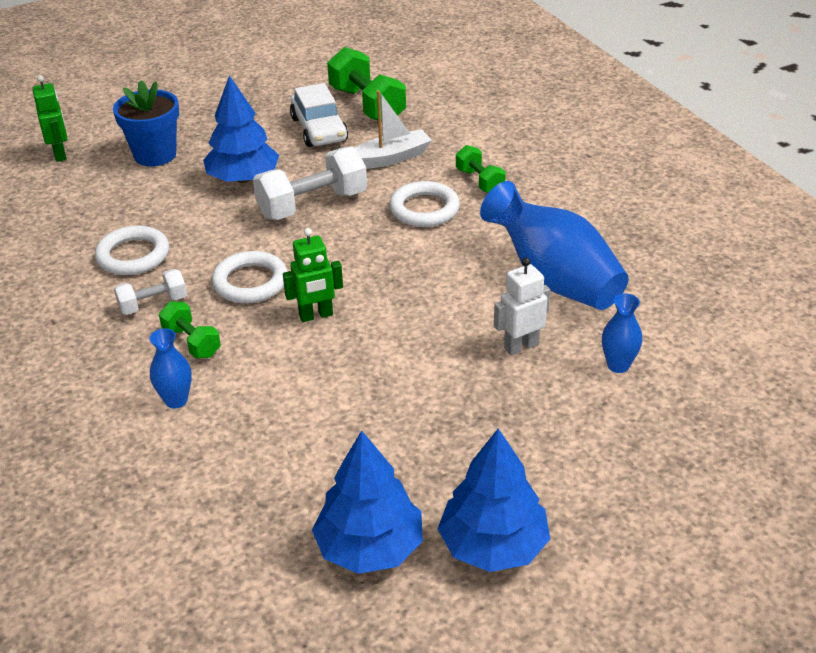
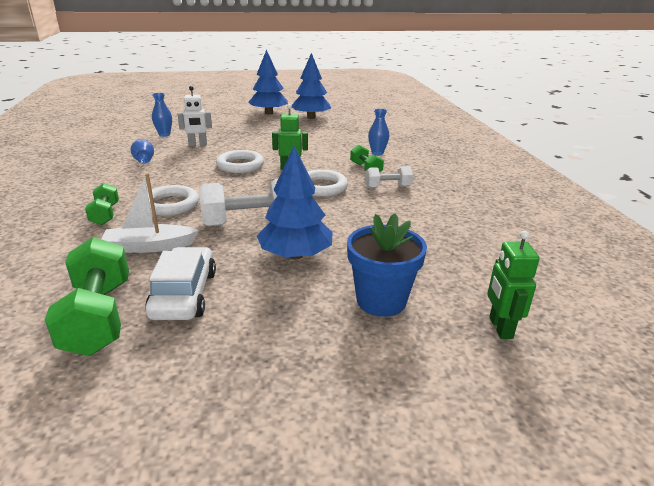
camera: 165 degrees left, 10 degrees down
white ring [95,226,169,275] -> white ring moved to [216,150,264,173]
blue vase [480,181,629,310] -> blue vase [130,139,154,164], size x0.46

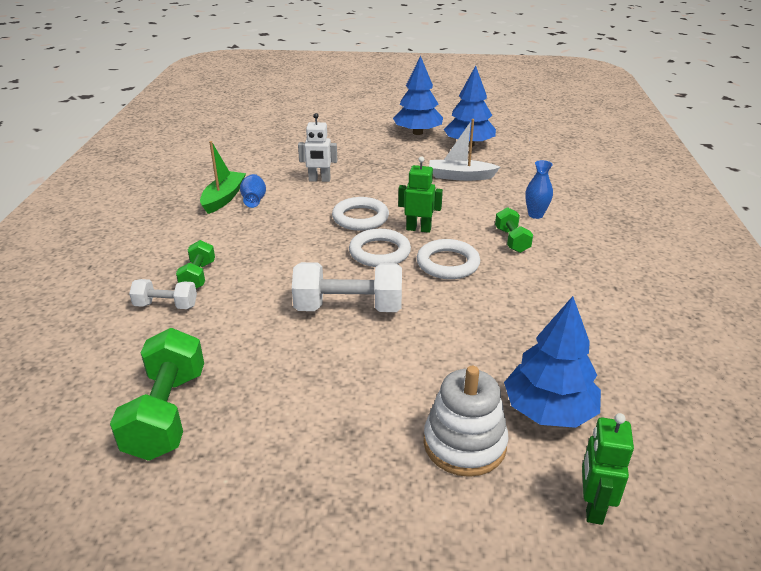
camera: 15 degrees right, 5 degrees up
white boat [102,173,199,253] -> white boat moved to [429,119,500,181]
white car [145,247,216,320] -> none
white ring [147,185,199,216] -> white ring moved to [349,229,411,267]
blue vase [152,93,172,137] -> none
blue tree [257,146,332,259] -> blue tree moved to [504,296,601,428]
blue flower pot [347,213,427,317] -> white stacking toy [424,366,509,477]
white dumbbell [365,166,413,188] -> white dumbbell moved to [129,279,197,309]
none -> green boat [200,141,246,214]

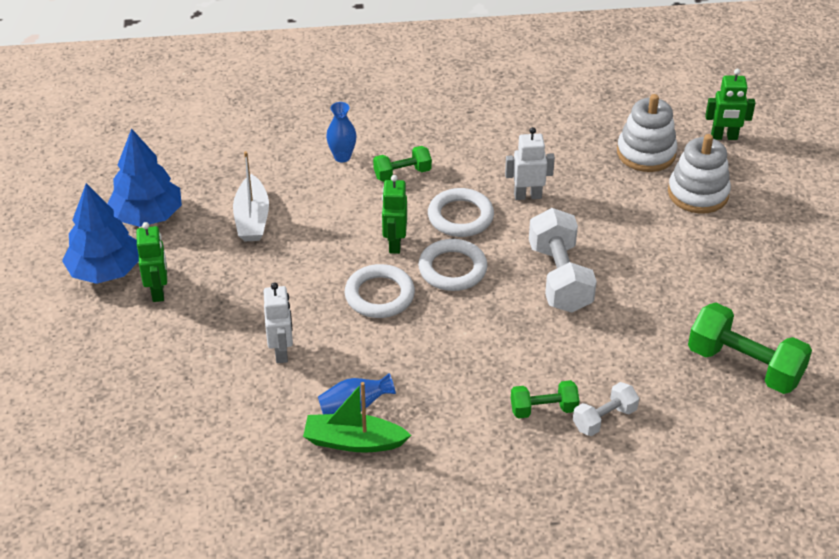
camera: 100 degrees left, 10 degrees up
green dumbbell [110,328,204,461] -> green dumbbell turned 45 degrees clockwise [688,303,812,394]
white dumbbell [129,279,197,309] -> white dumbbell turned 60 degrees clockwise [573,382,639,436]
blue tree [504,296,601,428] -> white stacking toy [617,94,677,172]
none -> green robot [136,222,167,302]
none -> white robot [505,127,555,200]

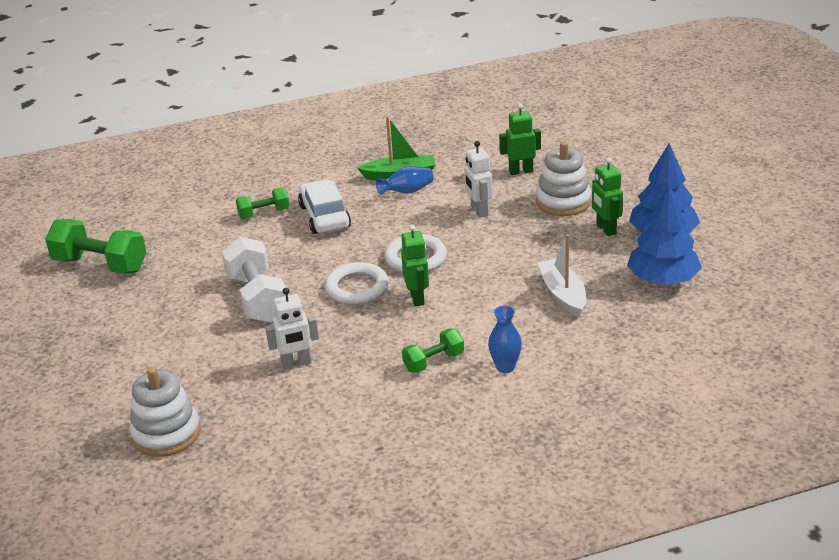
camera: 170 degrees right, 10 degrees down
white ring [428,188,494,237] -> none
white dumbbell [573,382,639,436] -> none
white stacking toy [668,134,731,214] -> white stacking toy moved to [536,142,591,216]
green robot [705,69,755,140] -> green robot moved to [499,103,541,175]
none -> white car [298,179,351,234]

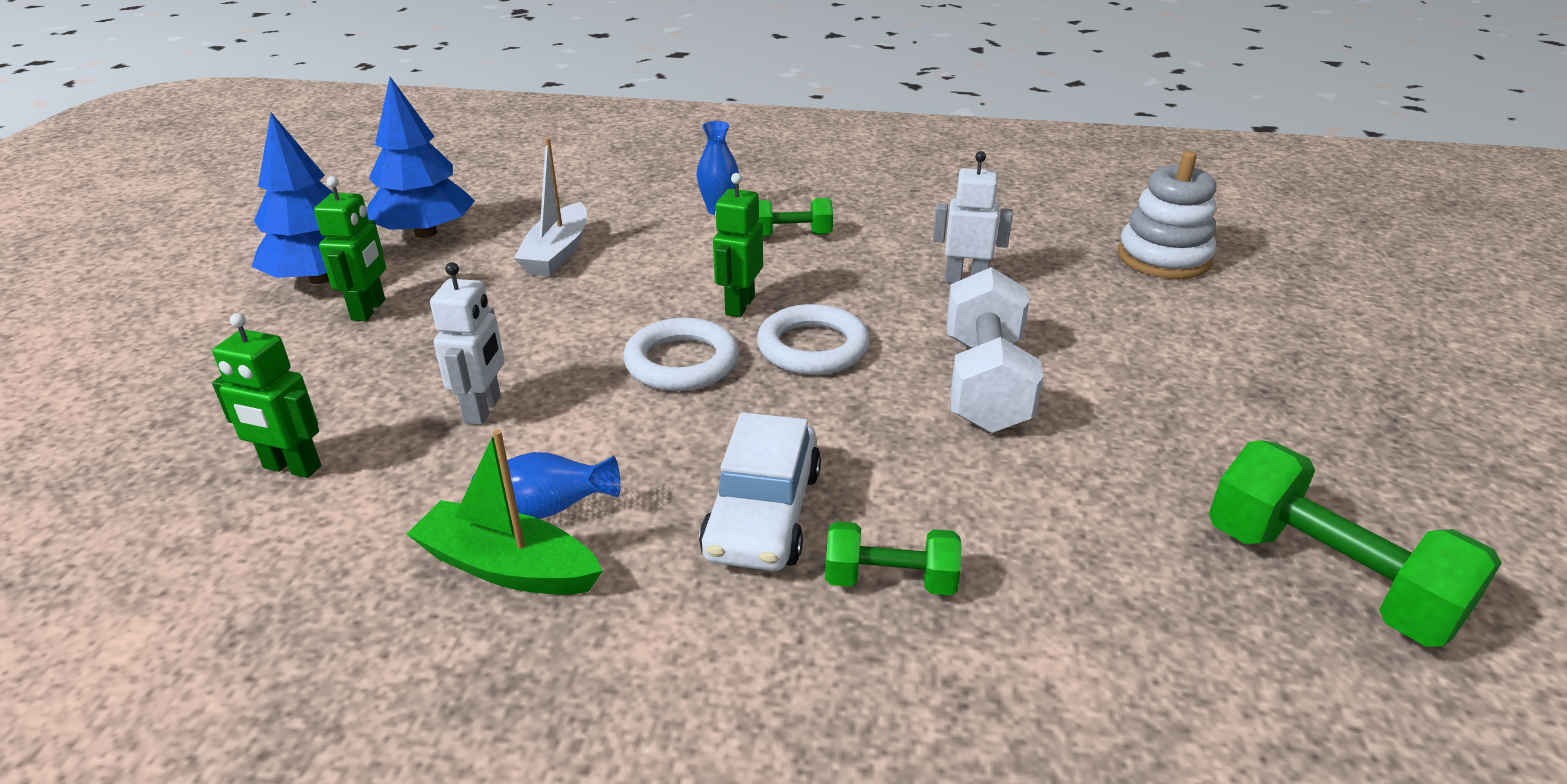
camera: 155 degrees left, 0 degrees up
white stacking toy [536,142,591,216] -> none

